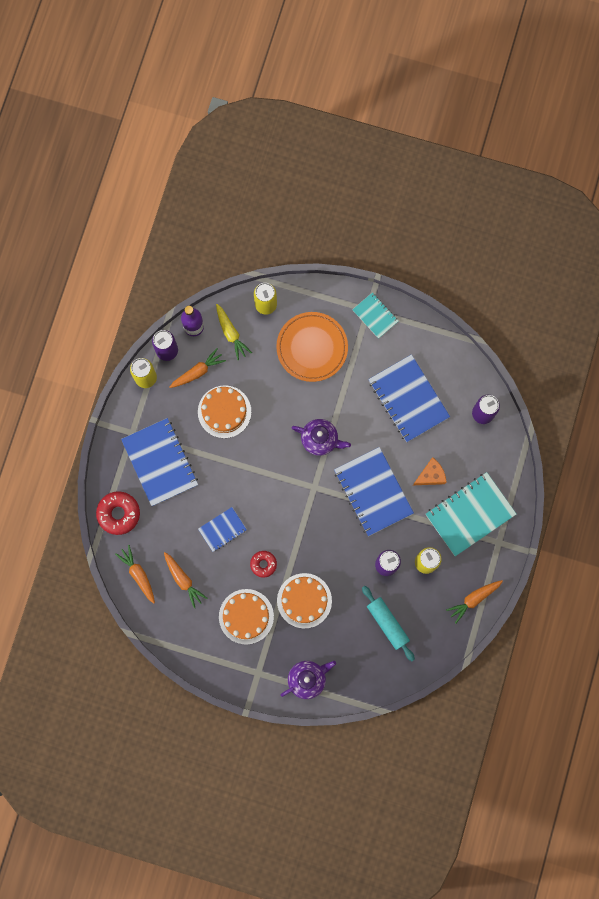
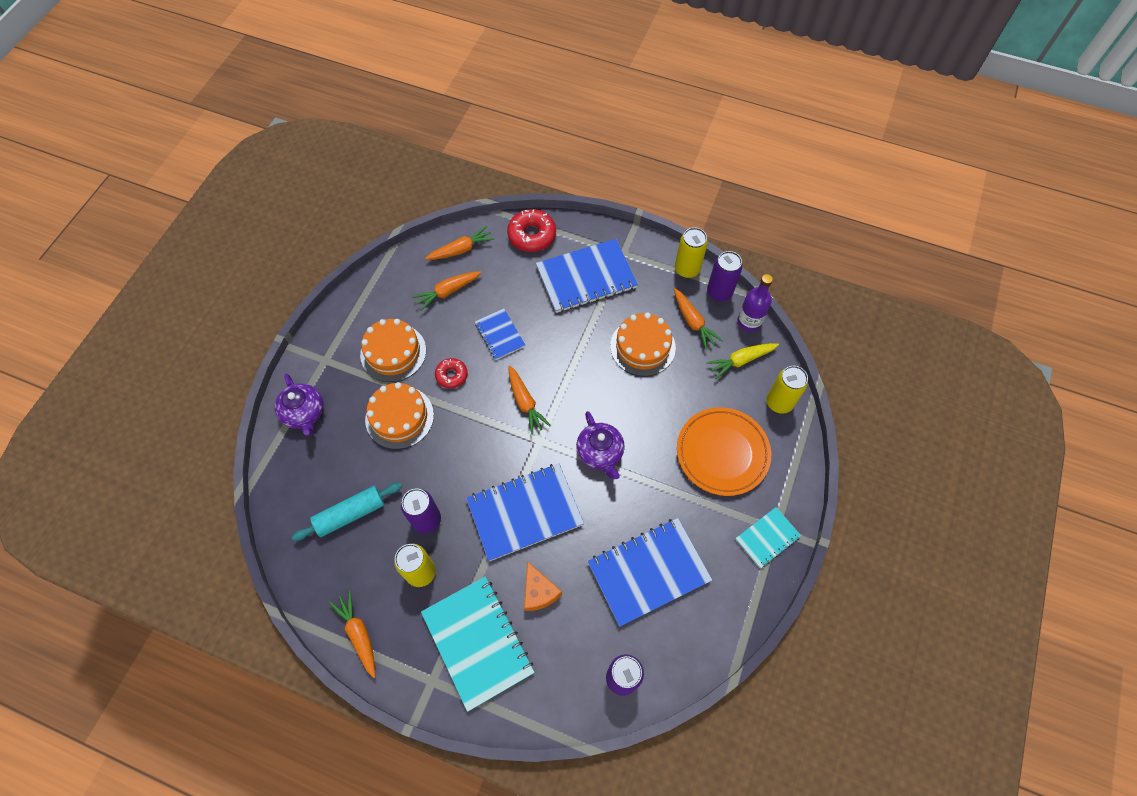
camera: 95 degrees right, 15 degrees down
purple teapot [292,419,351,456] -> purple teapot turned 45 degrees counterclockwise [576,411,625,479]
none -> orange carrot [508,365,551,434]

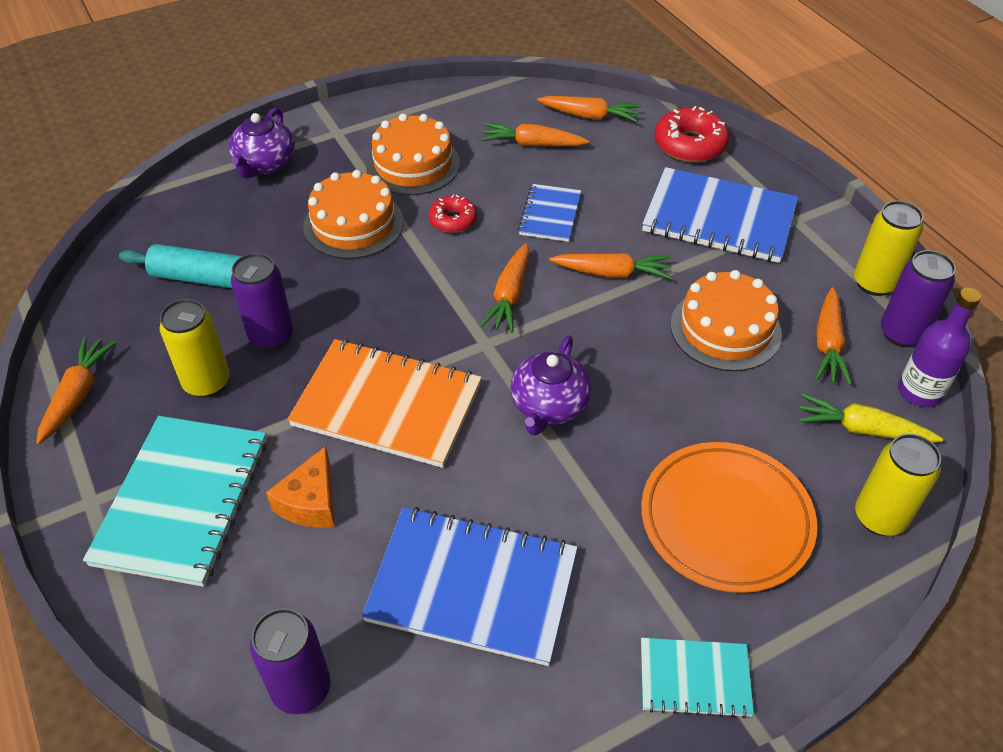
camera: 40 degrees right, 15 degrees down
blue notebook [466,463,584,561] -> orange notebook [287,339,482,468]
none -> orange carrot [549,253,672,279]

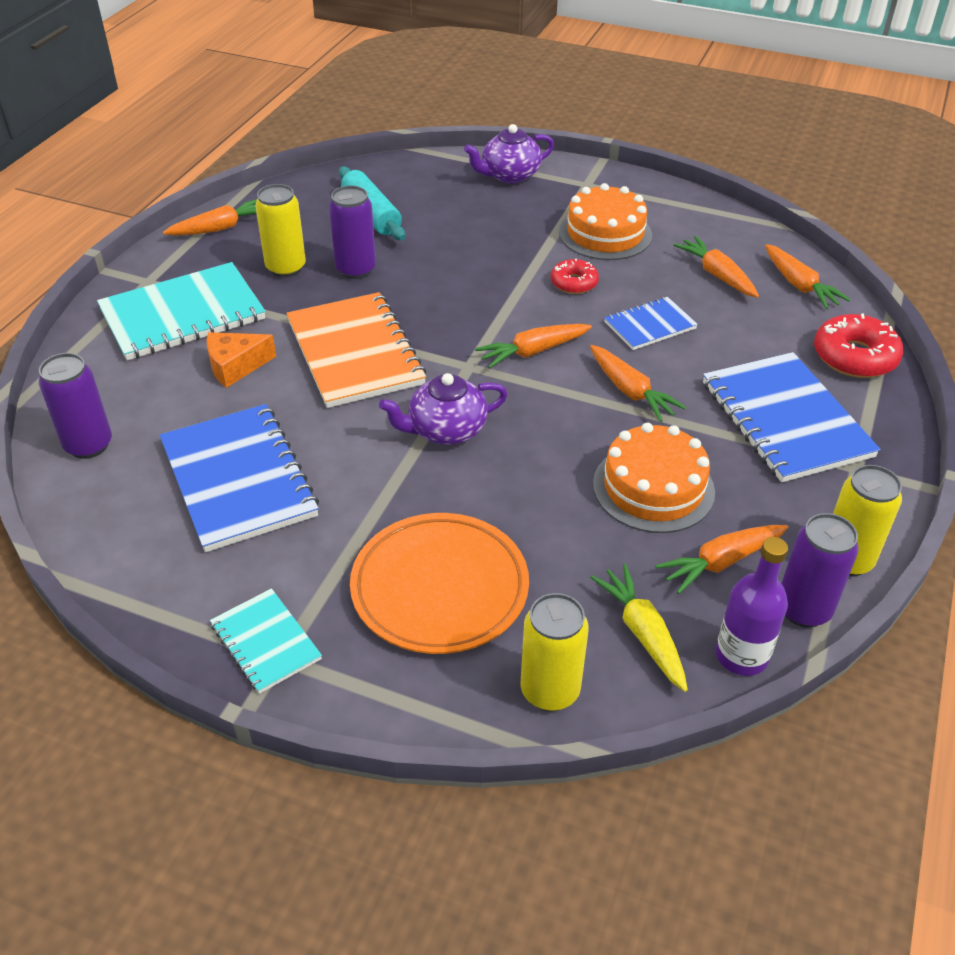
camera: 50 degrees right, 5 degrees down
orange cake [303,170,404,259] -> none

